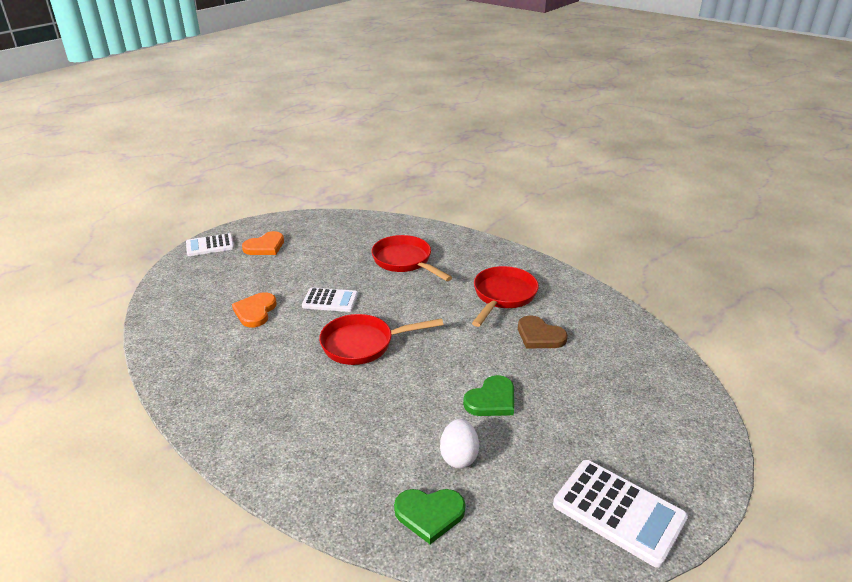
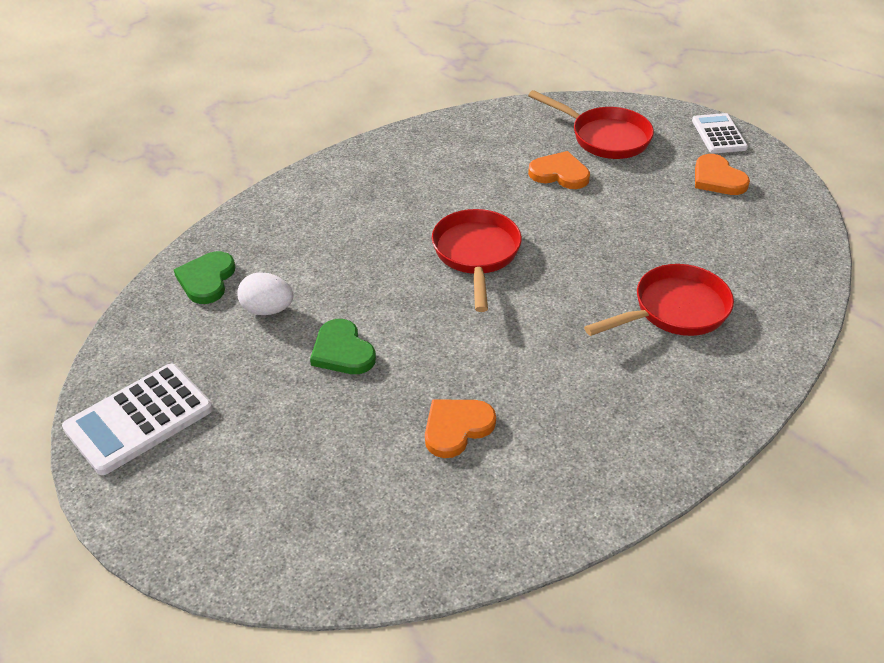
camera: 100 degrees right, 10 degrees up
white calculator [302,288,358,312] -> none
red pan [472,266,539,327] -> red pan moved to [528,90,654,159]
brown heart [518,315,568,348] -> orange heart [425,399,496,458]

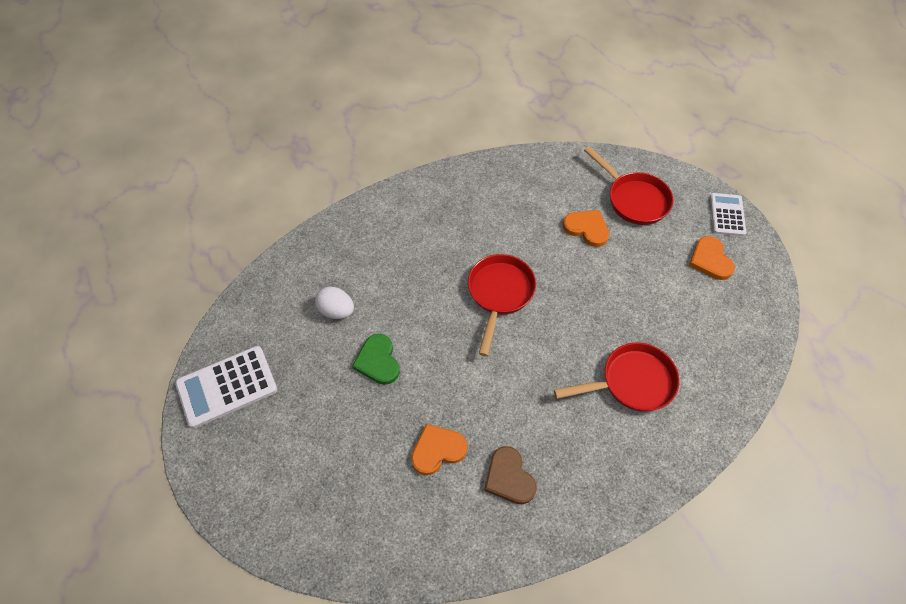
camera: 15 degrees right, 15 degrees up
green heart [174,251,235,304] -> none
none -> brown heart [484,446,537,504]

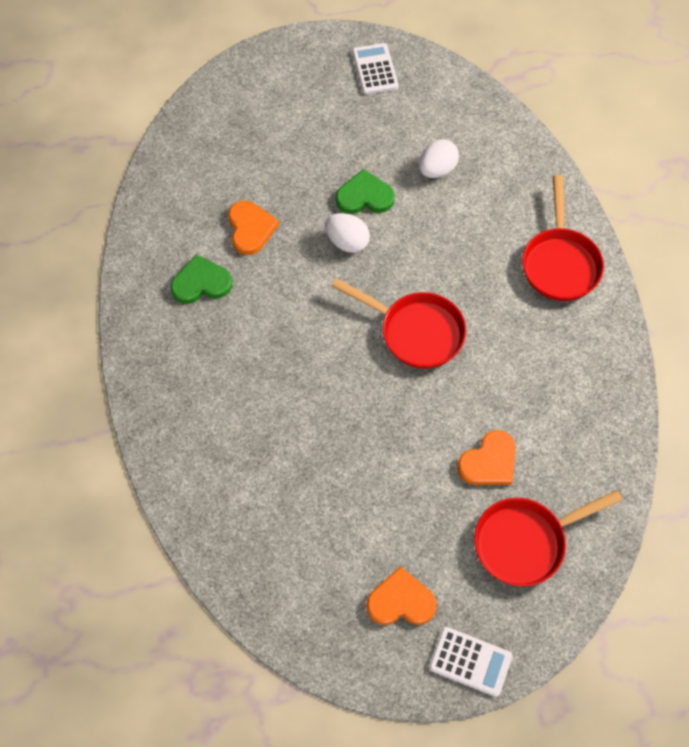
camera: 105 degrees right, 5 degrees up
white calculator [175,346,277,428] -> white calculator [352,43,398,94], size x0.64
brown heart [484,446,537,504] -> green heart [170,255,232,304]
red pan [554,342,680,412] -> red pan moved to [522,175,604,301]
none -> white egg [325,213,370,253]

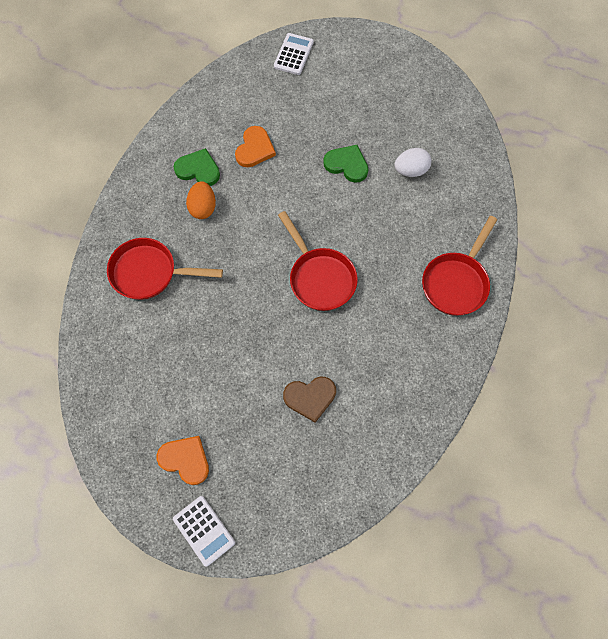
camera: 30 degrees right, 5 degrees up
white egg [325,213,370,253] -> none
white calculator [352,43,398,94] -> white calculator moved to [274,33,314,75]
orange heart [457,430,516,485] -> brown heart [283,377,336,423]
red pan [474,490,623,586] -> red pan moved to [107,238,223,300]
none -> orange egg [186,181,216,219]

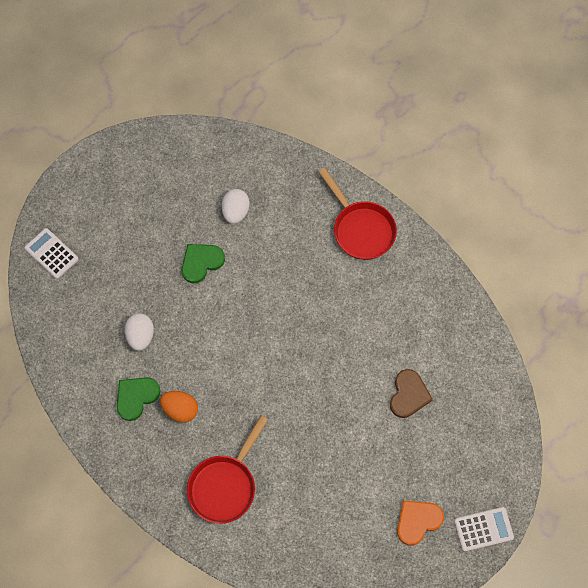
camera: 65 degrees left, 0 degrees up
orange heart [235,126,276,167] -> white egg [125,313,154,351]
red pan [278,211,358,311] -> none

